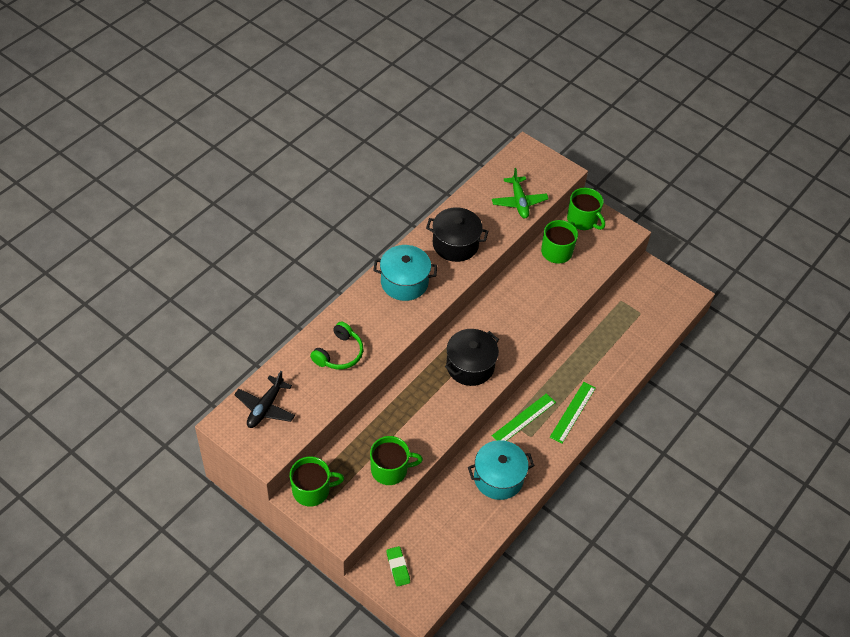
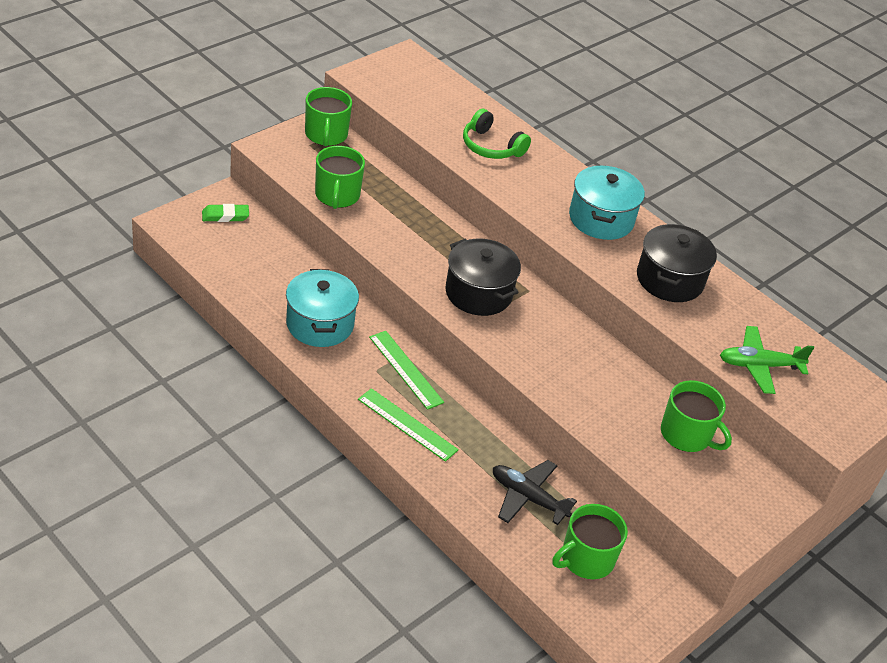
camera: 95 degrees right, 10 degrees down
black plane [234,371,295,428] -> black plane moved to [493,460,577,525]
green mug [567,188,605,230] -> green mug moved to [552,504,628,579]

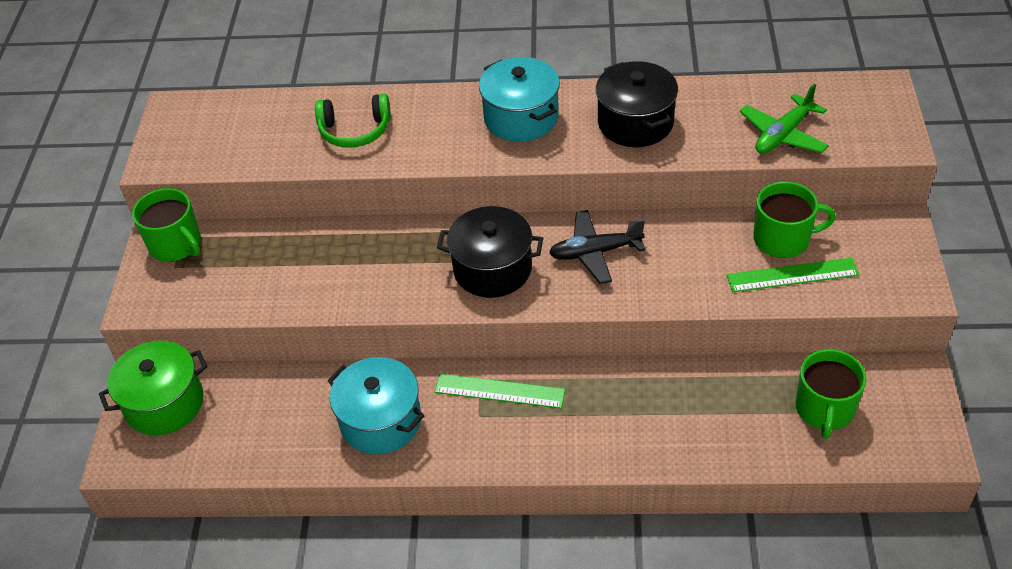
camera: 35 degrees left, 5 degrees up
green eraser [202,204,249,222] -> green pot [99,341,207,435]
green mug [315,146,365,209] -> none
green ruler [358,388,459,462] -> green ruler moved to [727,258,859,292]
black plane [493,460,577,525] -> black plane moved to [549,210,645,284]

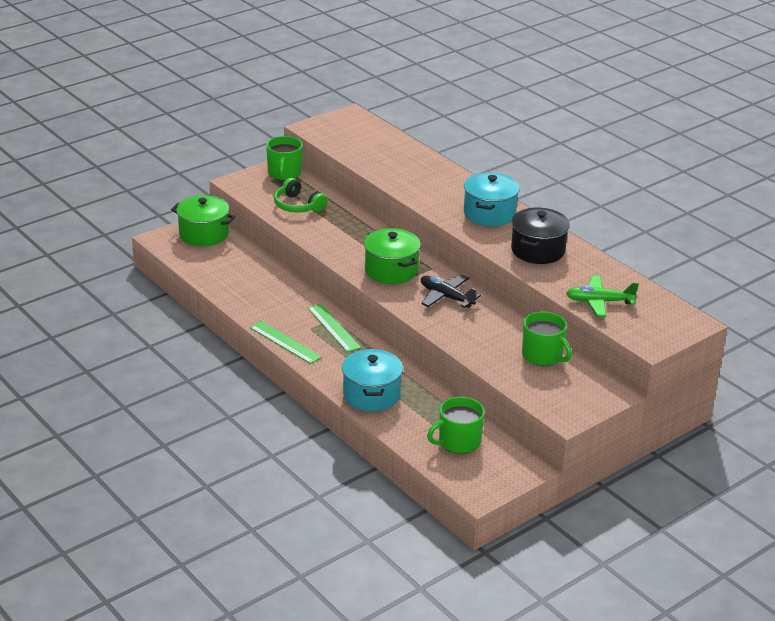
camera: 45 degrees right, 15 degrees down
green headphones [315,94,391,148] -> green headphones moved to [274,178,327,212]
turquoise pot [327,357,425,455] -> turquoise pot moved to [342,349,403,412]
black pot [437,206,543,298] -> green pot [364,228,421,284]
green ruler [727,258,859,292] -> green ruler moved to [250,321,322,364]

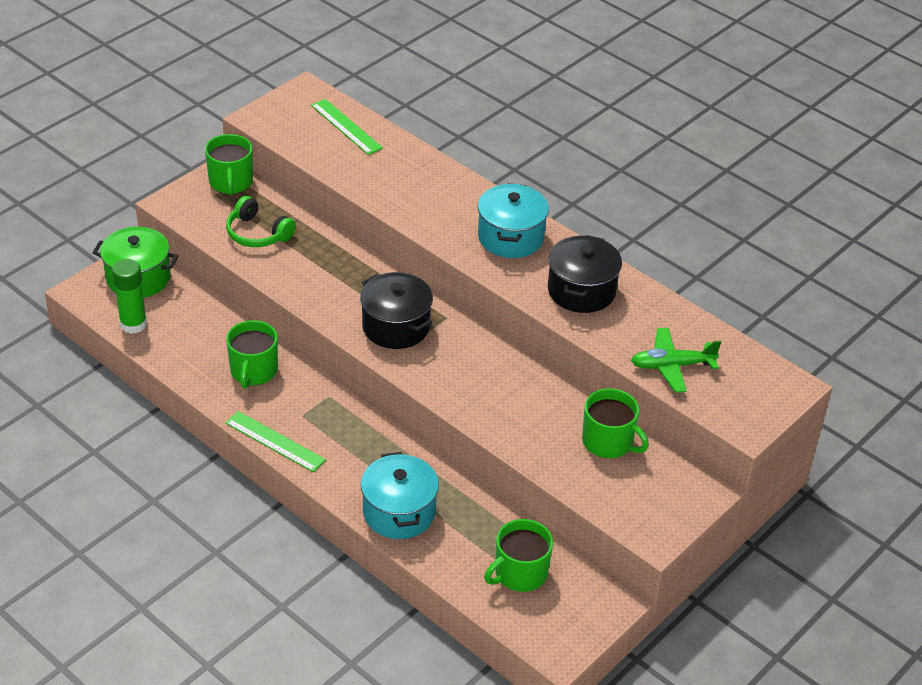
camera: 10 degrees left, 10 degrees up
green ruler [308,304,361,352] -> green ruler moved to [311,99,383,155]
green pot [364,228,421,284] -> black pot [360,272,433,349]
black plane [421,275,481,308] -> none
none -> green glue stick [112,259,147,334]
none -> green mug [226,320,278,389]

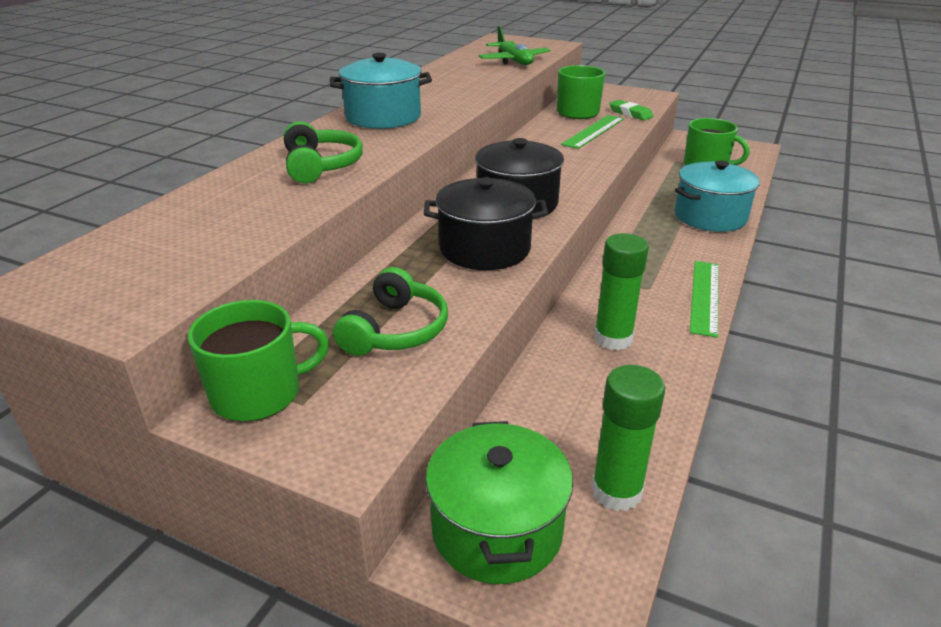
camera: 105 degrees left, 10 degrees down
green mug [226,320,278,389] -> green glue stick [594,233,649,350]
green ruler [311,99,383,155] -> green ruler moved to [561,115,624,149]
black pot [548,235,622,313] -> black pot moved to [424,177,548,270]
none -> green headphones [284,121,363,183]
none -> green eraser [609,100,654,121]

